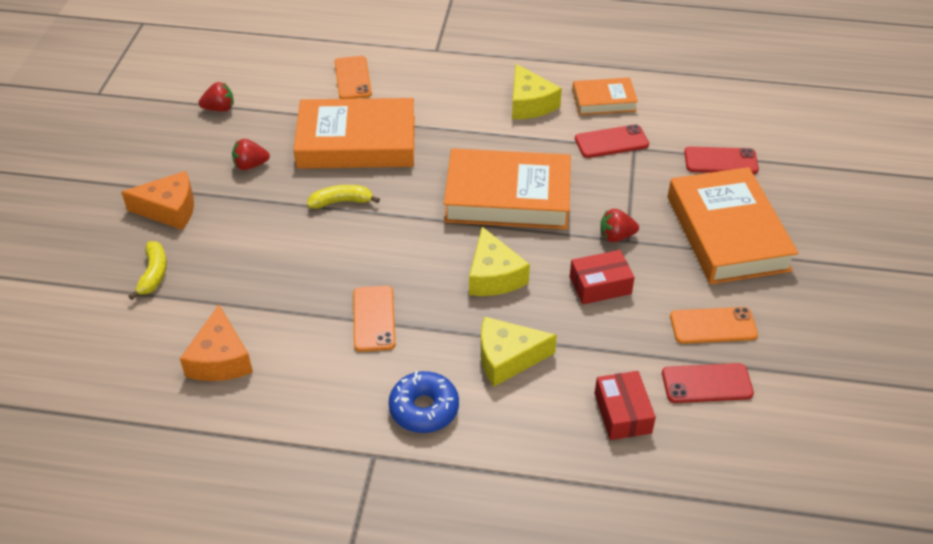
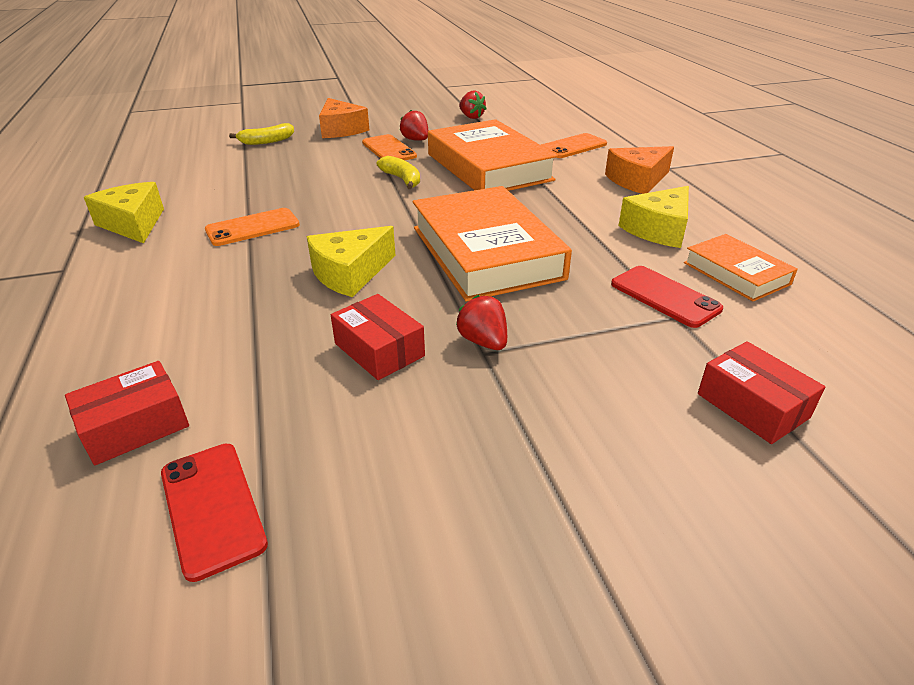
camera: 65 degrees right, 10 degrees down
orange cheese [180,305,253,381] -> orange cheese moved to [605,146,674,194]
blue donut [389,371,459,433] -> none
yellow cheese [481,317,557,387] -> yellow cheese moved to [84,182,164,243]
orange book [668,167,798,284] -> none
orange phone [670,307,758,344] -> orange phone moved to [362,134,417,160]
red phone [684,147,759,174] -> red box [698,341,825,444]

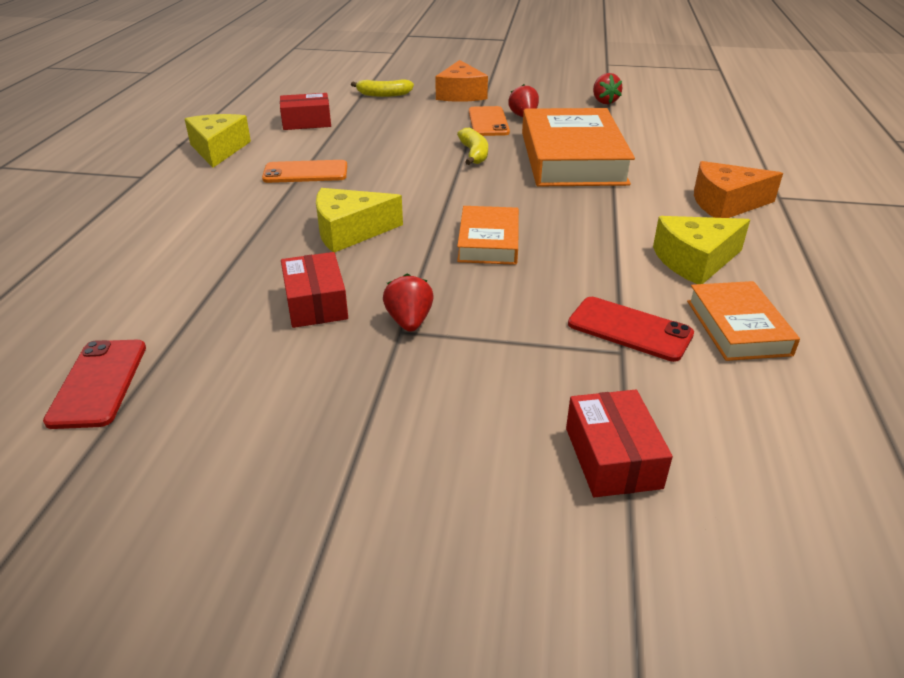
camera: 25 degrees right, 0 degrees up
red box [65,361,189,465] -> red box moved to [280,93,331,130]
orange book [413,186,572,302] -> orange book [457,206,519,265], size x0.53
orange phone [541,133,607,158] -> none
red phone [611,266,723,328] -> red phone turned 45 degrees counterclockwise [568,297,694,362]

